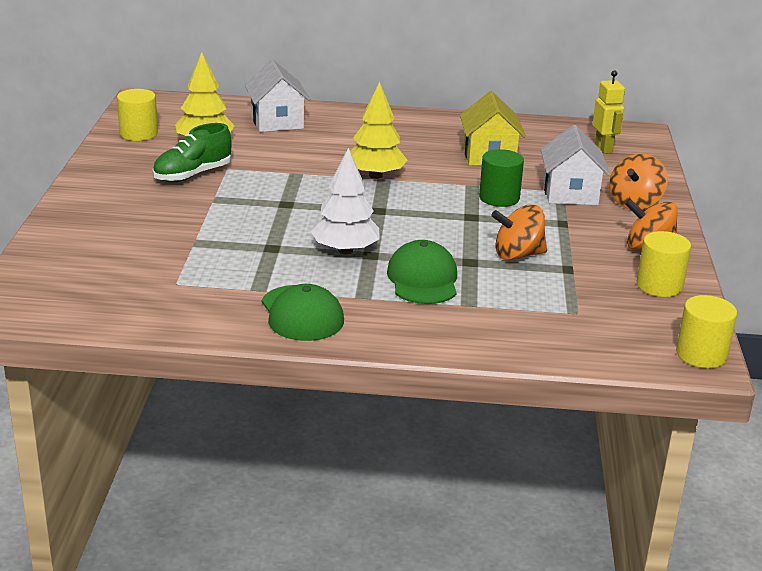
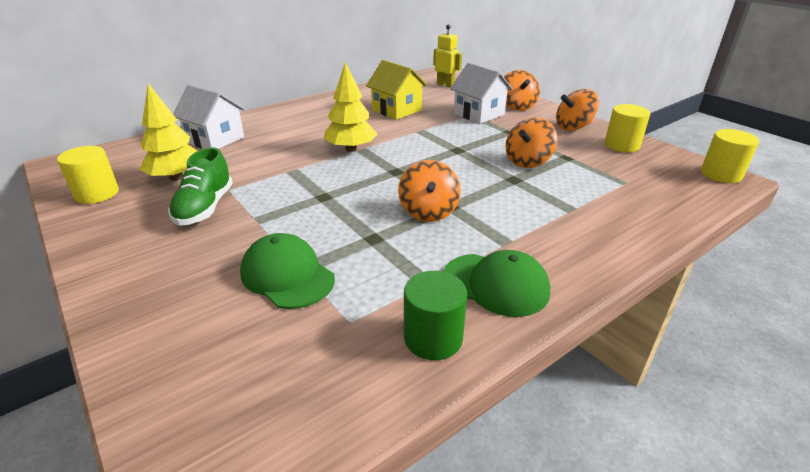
camera: 40 degrees left, 5 degrees up
white tree [311,148,380,254] -> orange spinning top [398,160,461,222]
green cap [387,240,457,304] -> green cap moved to [240,233,335,309]
green cylinder [479,149,524,207] -> green cylinder moved to [404,271,467,360]

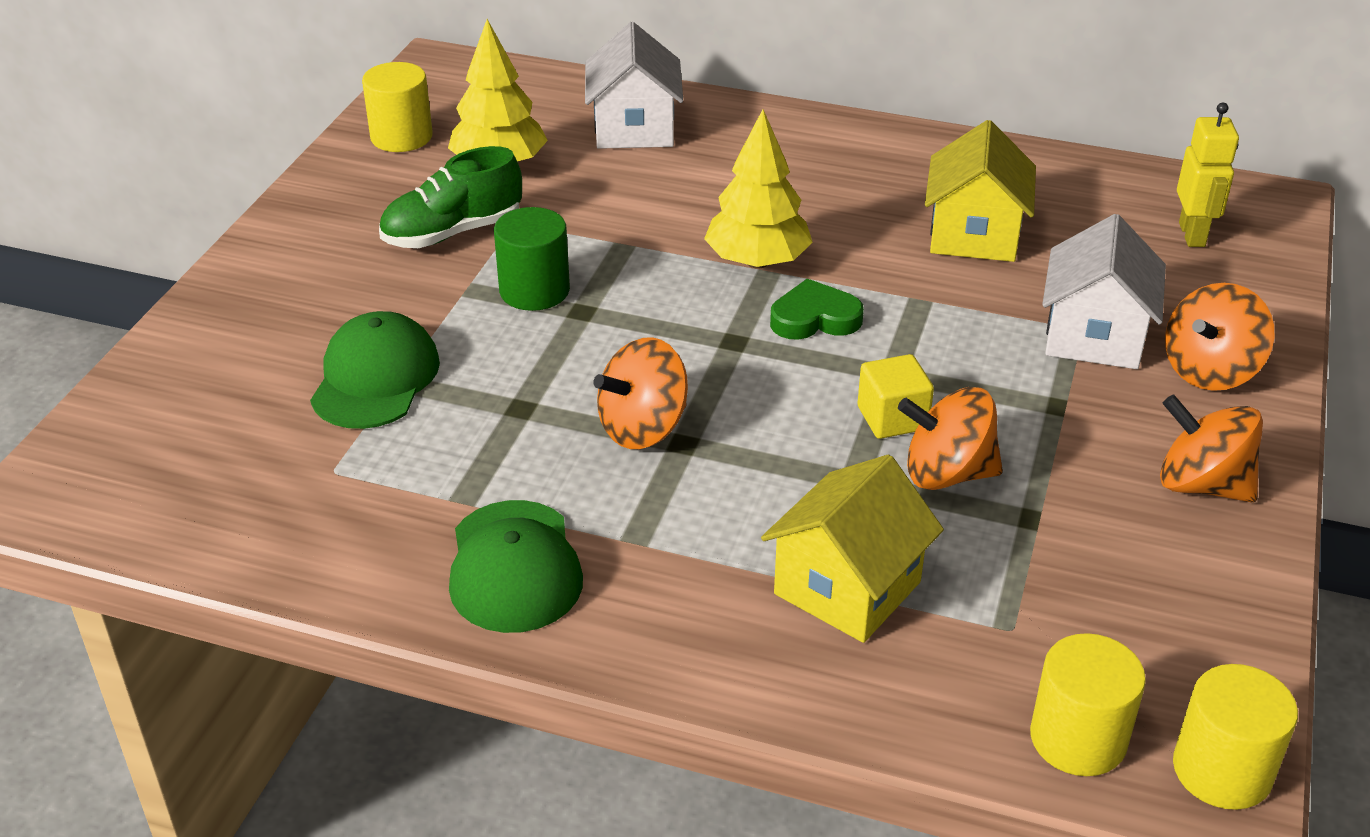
camera: 55 degrees right, 5 degrees up
green cylinder [404,271,467,360] -> green cylinder moved to [494,207,570,311]
yellow cylinder [605,104,650,152] -> yellow cylinder moved to [1030,633,1146,776]
none -> yellow house [761,455,944,643]
none -> green heart [770,279,864,340]
none -> yellow cube [858,354,934,439]

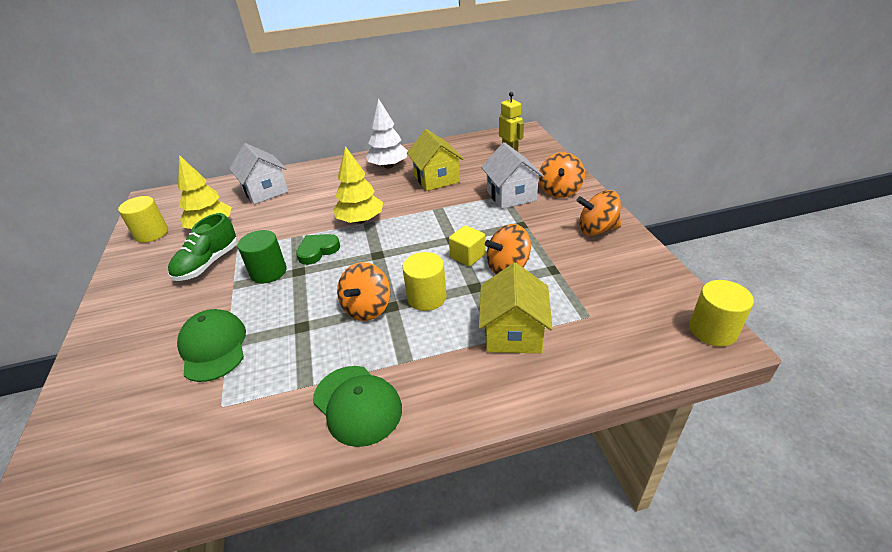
camera: 30 degrees left, 0 degrees up
green heart [770,279,864,340] -> green heart moved to [296,234,340,265]
yellow cylinder [1030,633,1146,776] -> yellow cylinder moved to [402,252,446,311]
none -> white tree [366,98,408,169]

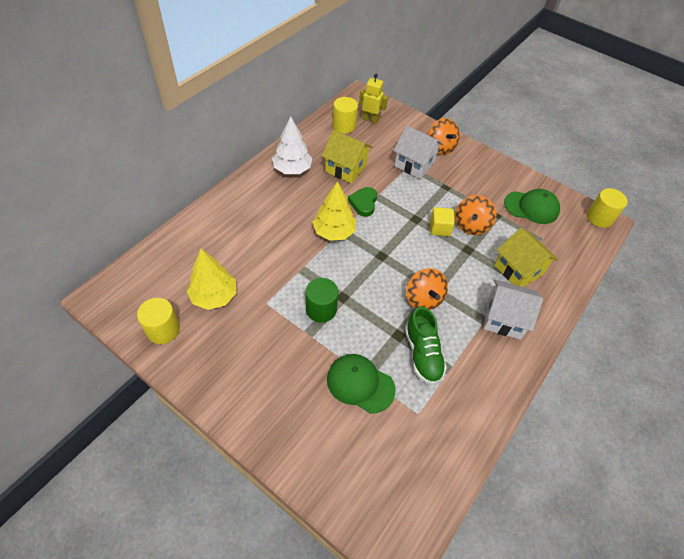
camera: 45 degrees left, 15 degrees up
green shoe [168,213,238,281] -> green shoe moved to [405,306,447,384]
white house [229,143,288,204] -> white house moved to [483,279,543,340]
green heart [296,234,340,265] -> green heart moved to [348,187,377,217]
green cap [313,366,402,447] -> green cap moved to [504,189,560,224]
yellow cylinder [402,252,446,311] -> yellow cylinder moved to [333,97,358,134]
orange spinning top [576,190,621,236] -> none

